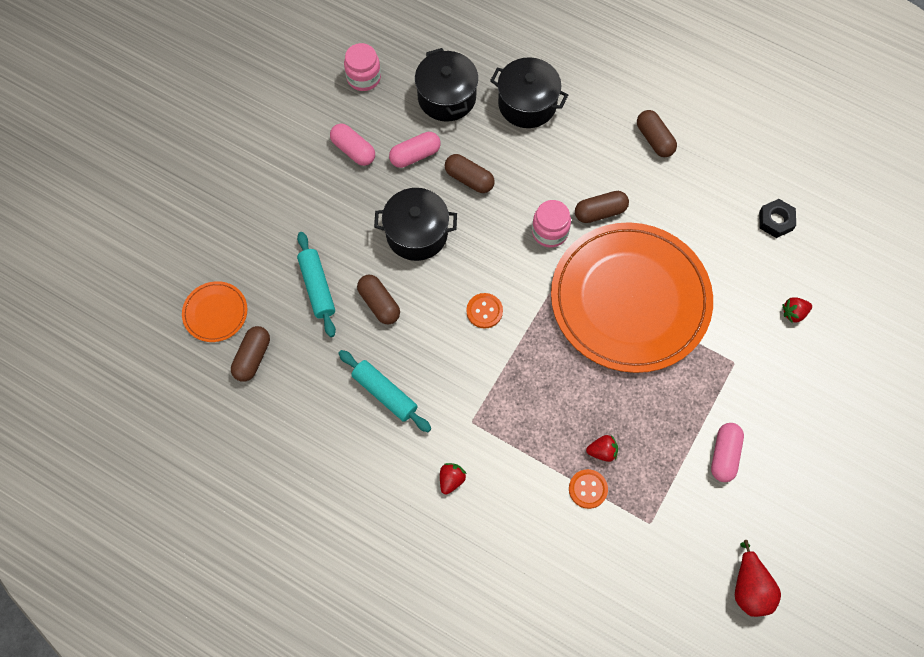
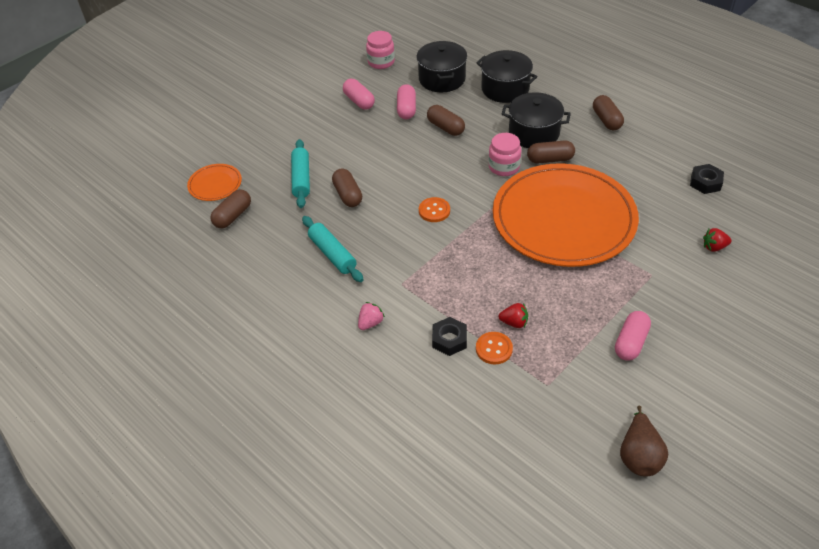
camera: 15 degrees right, 20 degrees down
black pot [374,188,457,261] -> black pot moved to [502,92,571,148]
pink capsule [389,132,441,168] -> pink capsule turned 75 degrees counterclockwise [397,84,416,119]
red strawberry [440,463,466,495] -> pink strawberry [358,302,385,330]
red pear [735,540,781,617] -> brown pear [620,406,668,477]
none -> black nut [432,317,467,356]

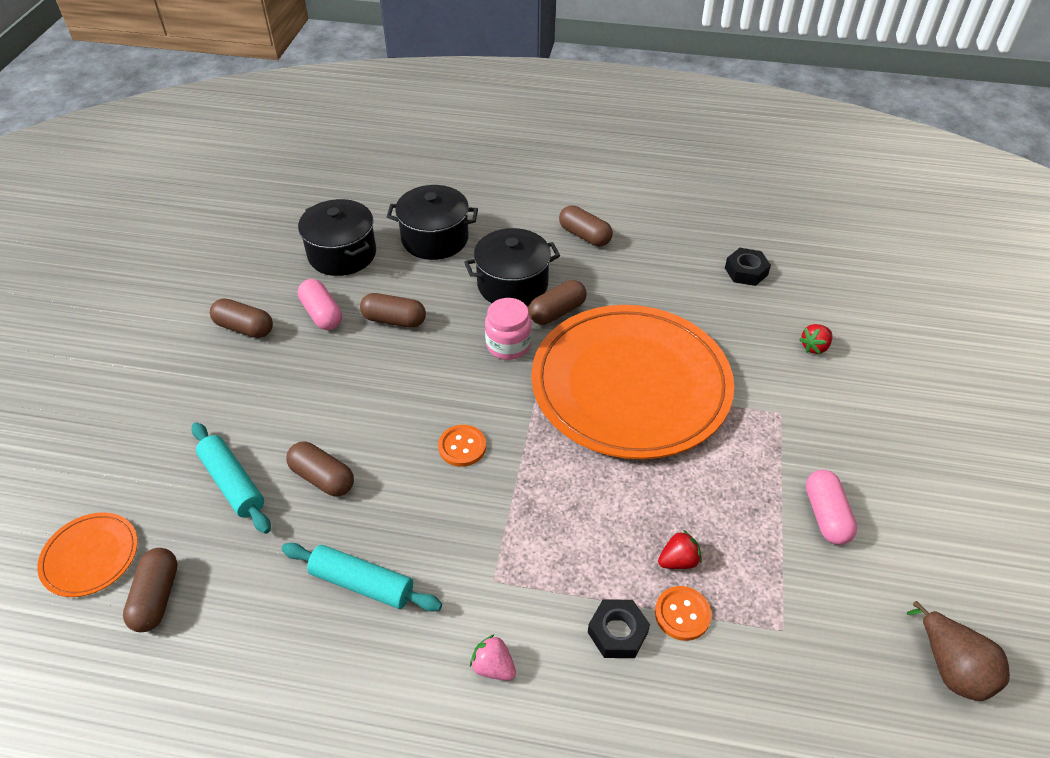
camera: 35 degrees left, 0 degrees up
pink capsule [343,79,375,110] -> brown capsule [210,298,273,338]
pink strawberry [358,302,385,330] -> pink strawberry turned 60 degrees counterclockwise [470,634,516,681]
pink jar [366,31,395,69] -> none

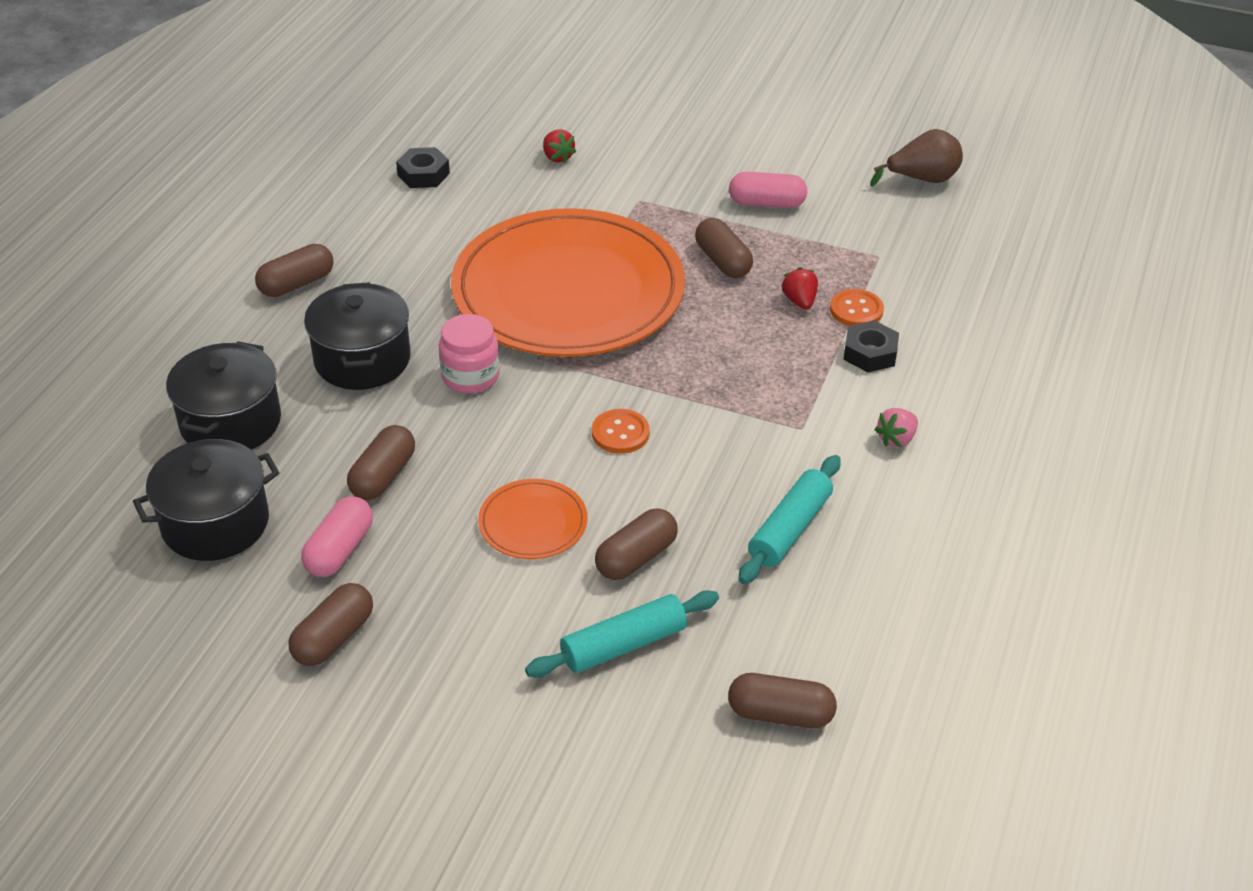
camera: 80 degrees left, 5 degrees down
orange plate [37,512,138,597] -> orange plate moved to [478,479,588,559]
pink capsule [298,279,342,330] -> pink capsule turned 45 degrees counterclockwise [301,496,373,577]
brown capsule [528,280,587,325] -> brown capsule moved to [695,218,753,278]

